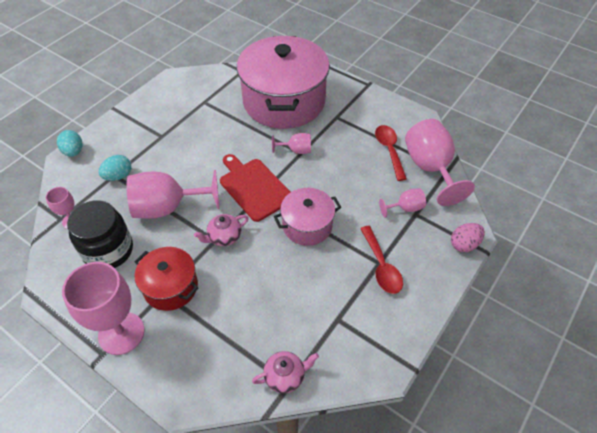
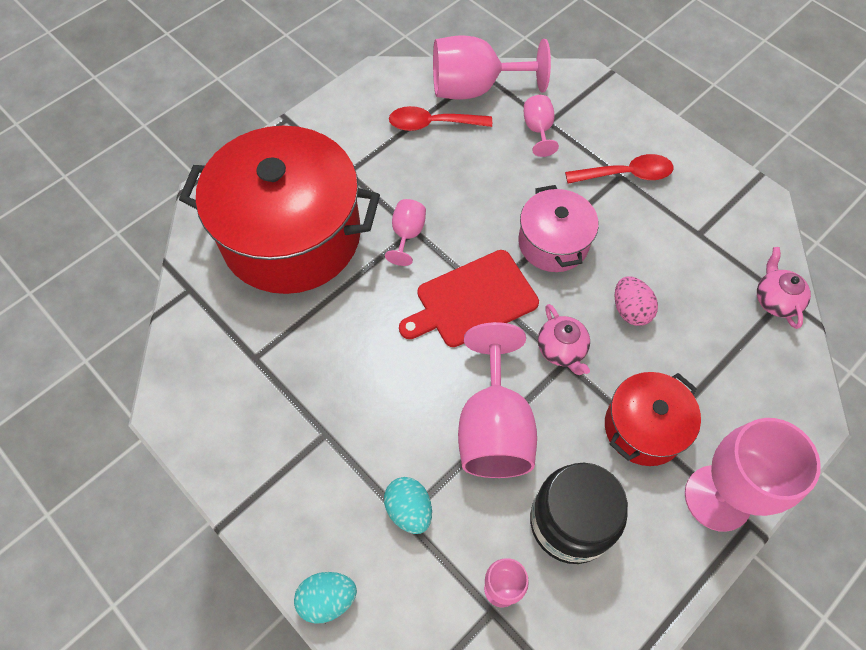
camera: 80 degrees left, 10 degrees up
pink pot [237,36,330,129] -> red pot [179,126,380,294]
pink egg [451,223,485,252] -> pink egg moved to [615,277,658,326]

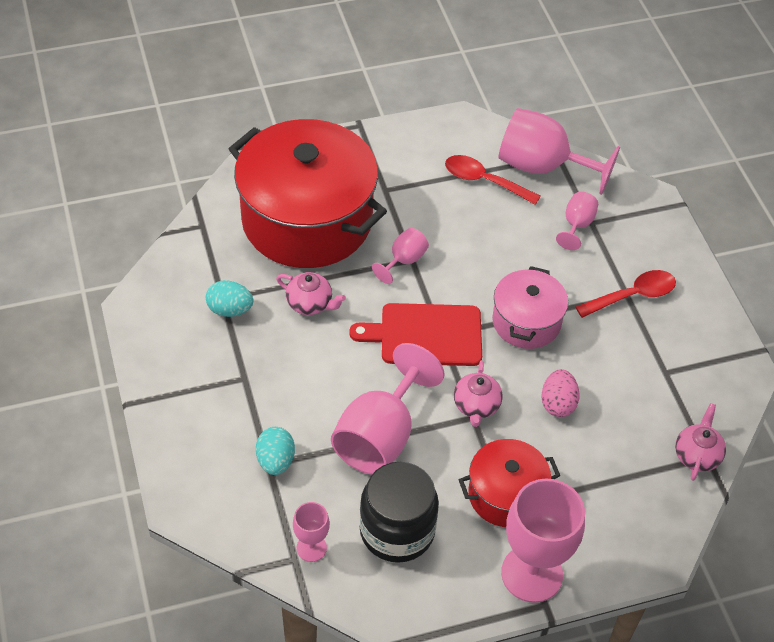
camera: 25 degrees right, 10 degrees down
turquoise egg [294,572,357,624] -> turquoise egg moved to [206,280,253,317]
red spoon [565,154,674,184] -> red spoon turned 45 degrees counterclockwise [576,270,676,318]
none -> pink teapot [276,272,346,315]

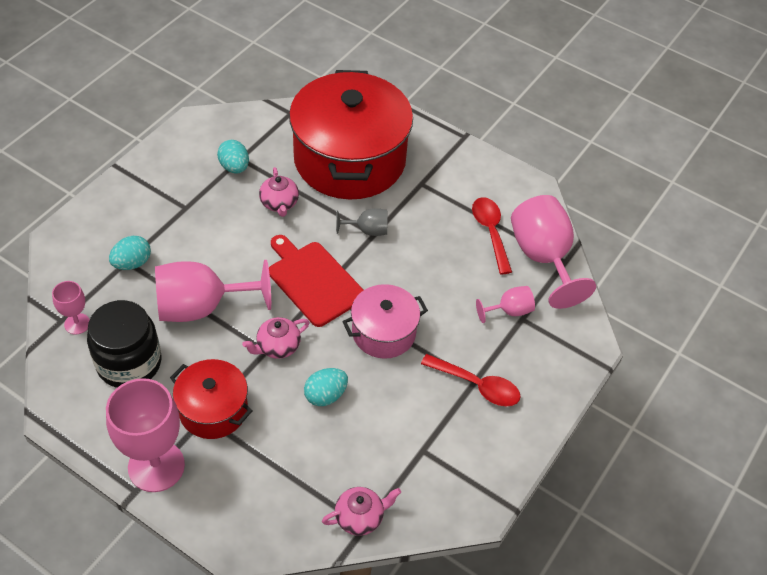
camera: 50 degrees right, 0 degrees up
pink goblet [372,228,429,284] -> grey goblet [336,208,387,236]
pink egg [541,369,580,417] -> turquoise egg [304,368,348,406]

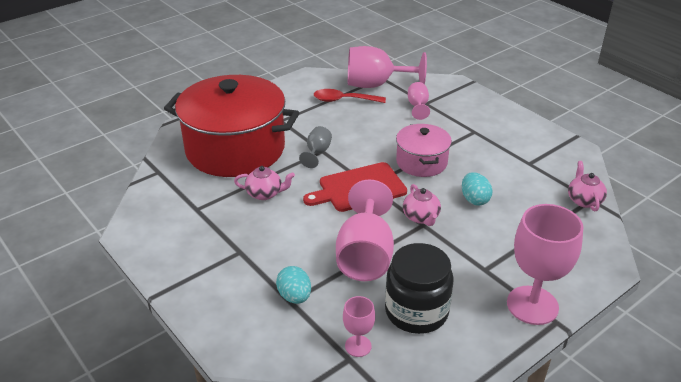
camera: 70 degrees left, 15 degrees down
red pot [170,359,252,439] -> none
turquoise egg [217,140,249,174] -> none
red spoon [421,354,521,406] -> none

